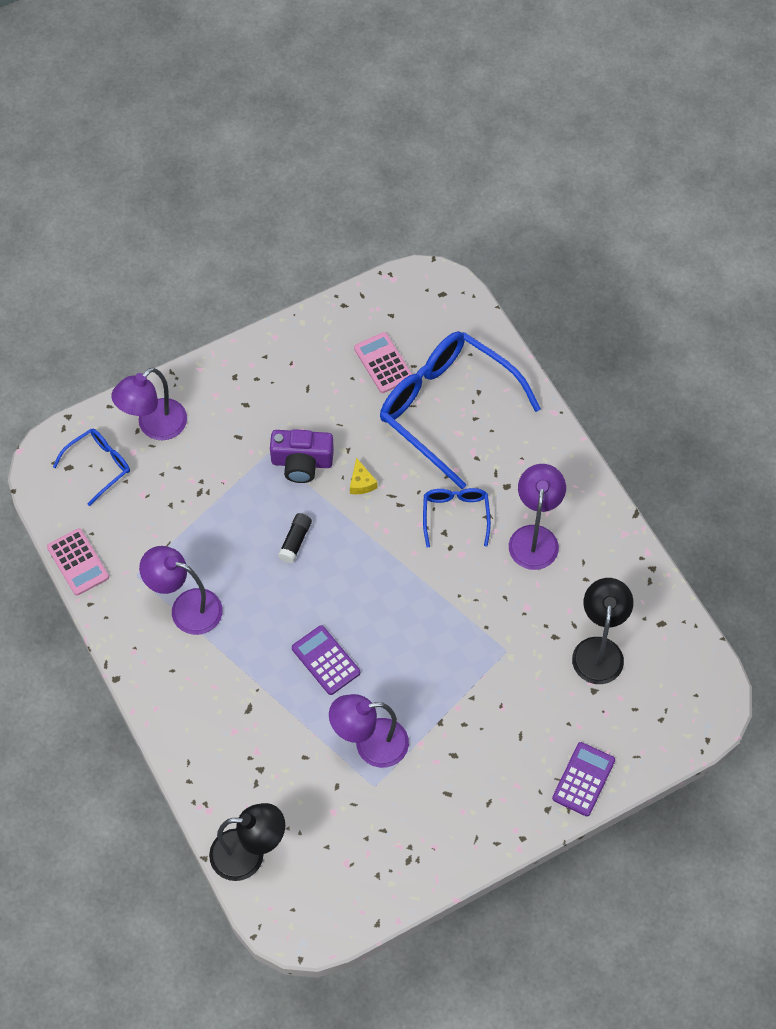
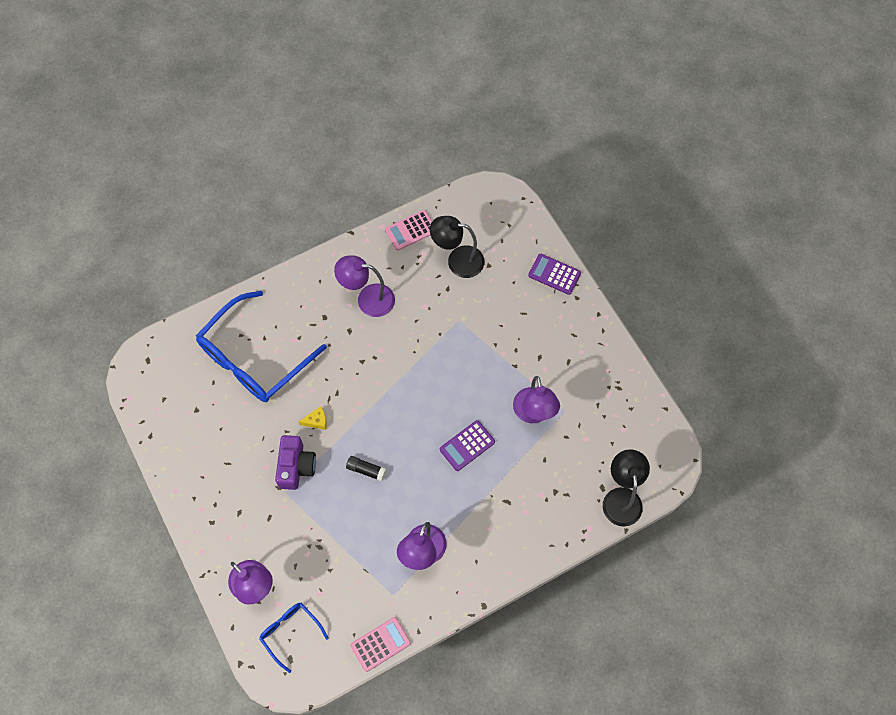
camera: 90 degrees left, 5 degrees up
pink calculator [354,332,412,393] -> pink calculator moved to [385,210,432,250]
blue glasses [423,488,491,547] -> none

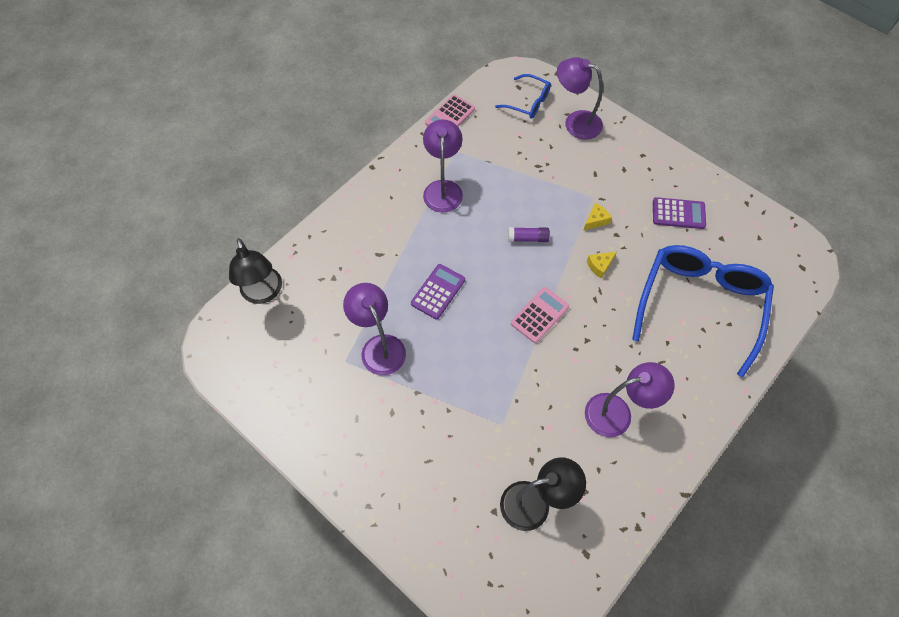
camera: 160 degrees right, 5 degrees down
purple camera [275,435,316,490] -> yellow cheese [583,203,612,231]
black glue stick [346,456,387,482] -> purple glue stick [508,227,550,242]
pink calculator [385,210,432,250] -> pink calculator moved to [511,287,569,343]
purple calculator [528,254,581,295] -> purple calculator moved to [653,197,706,229]

